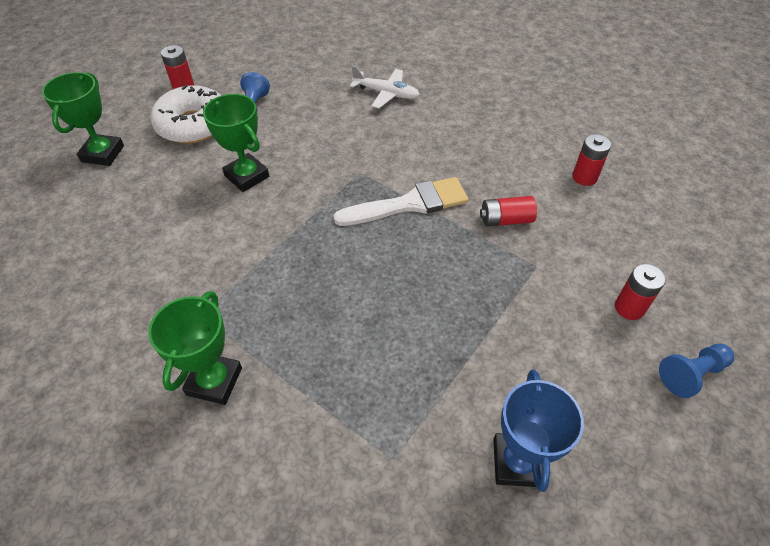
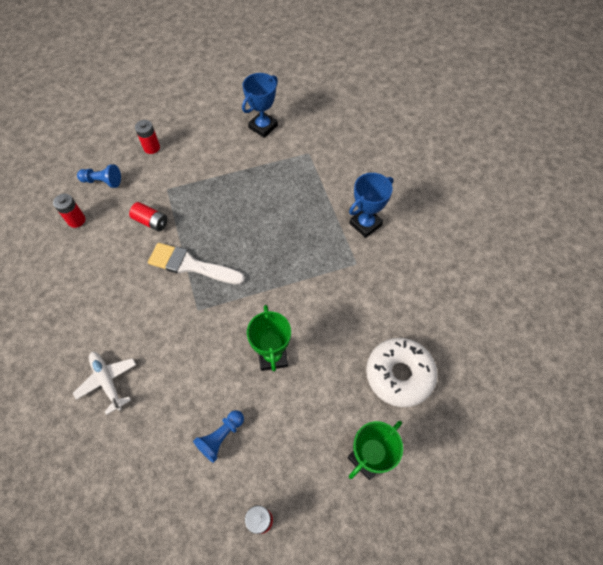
camera: 145 degrees left, 10 degrees up
green trophy [148,291,242,405] -> blue trophy [349,173,393,238]
white donut [150,85,221,144] -> white donut moved to [366,338,438,407]
blue pawn [659,343,734,398] -> blue pawn moved to [77,164,121,188]

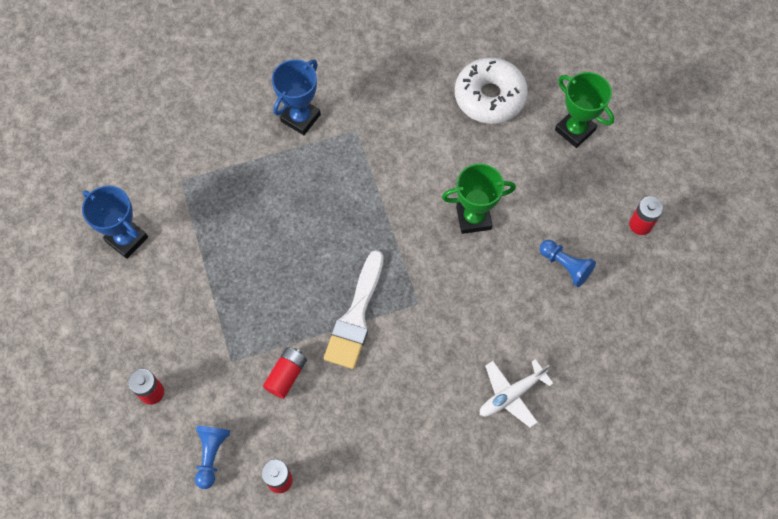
camera: 90 degrees left, 5 degrees up
blue trophy [349,173,393,238] -> blue trophy turned 75 degrees clockwise [272,59,321,135]

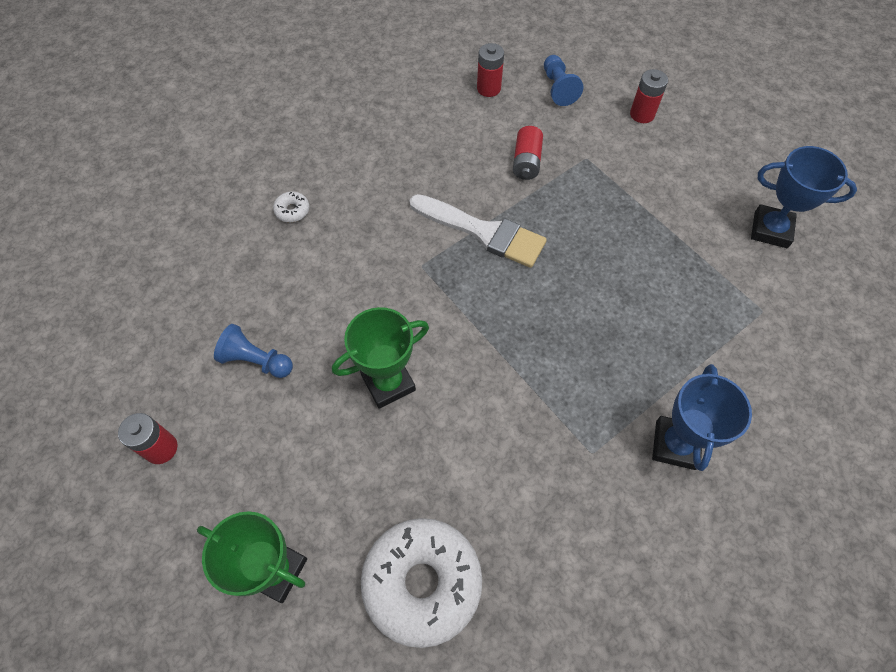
camera: 160 degrees right, 5 degrees down
white brush [324,250,384,369] -> white brush turned 120 degrees clockwise [409,194,547,268]
white plane [480,359,554,428] -> white donut [273,192,309,222]

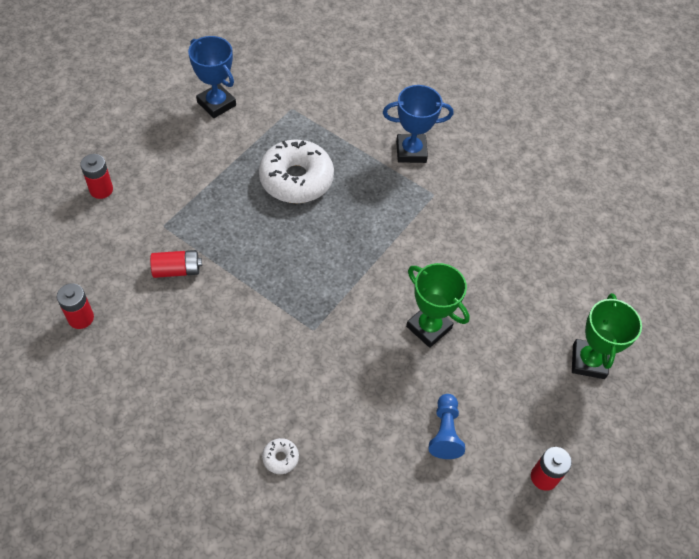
camera: 110 degrees left, 5 degrees down
white donut [361,518,482,648] -> white donut moved to [259,139,334,203]
white brush [409,194,547,268] -> none
blue pawn [544,55,584,106] -> none
blue trophy [751,146,857,248] -> blue trophy turned 45 degrees counterclockwise [188,36,236,118]

